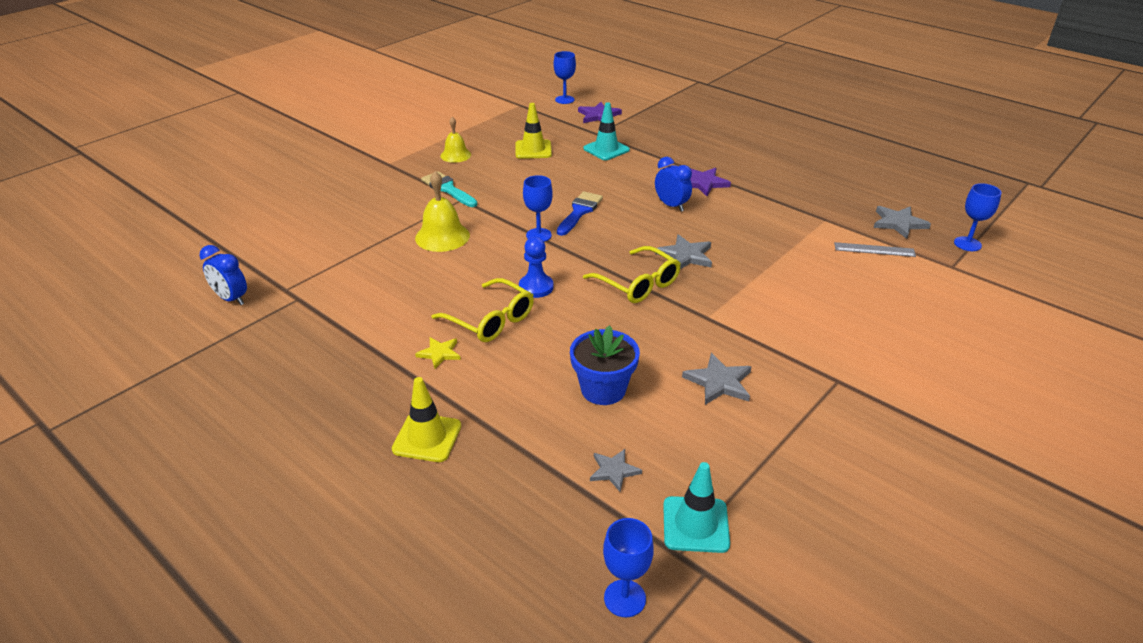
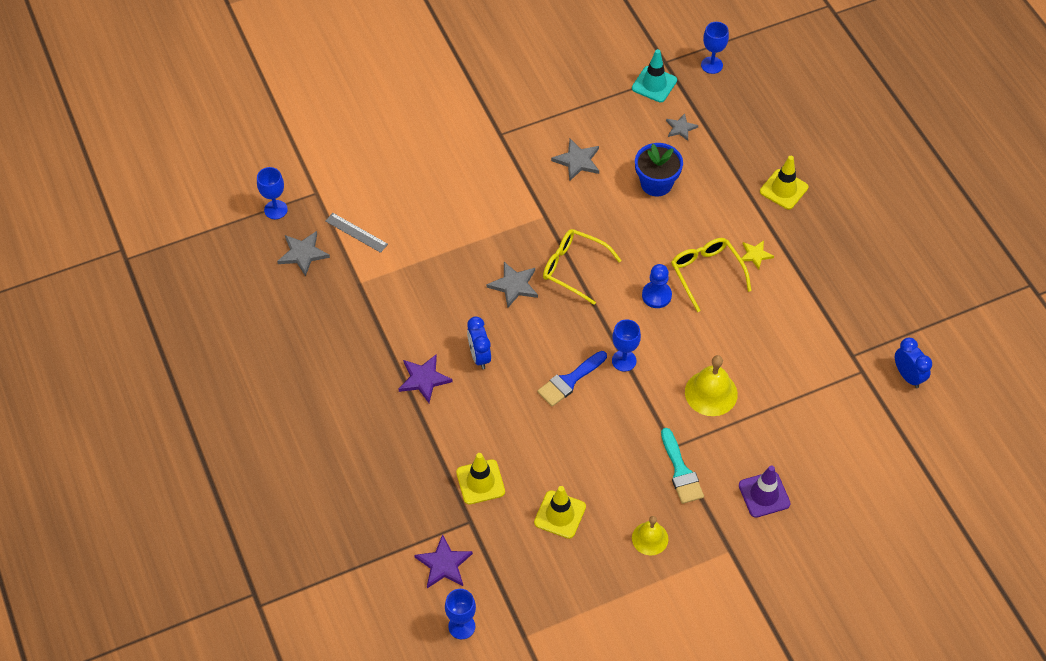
camera: 155 degrees left, 20 degrees up
turquoise traffic cone [583,102,630,160] -> yellow traffic cone [456,453,505,504]
yellow glasses [583,246,681,303] -> yellow glasses turned 45 degrees counterclockwise [543,229,622,305]
none -> purple traffic cone [739,465,791,518]

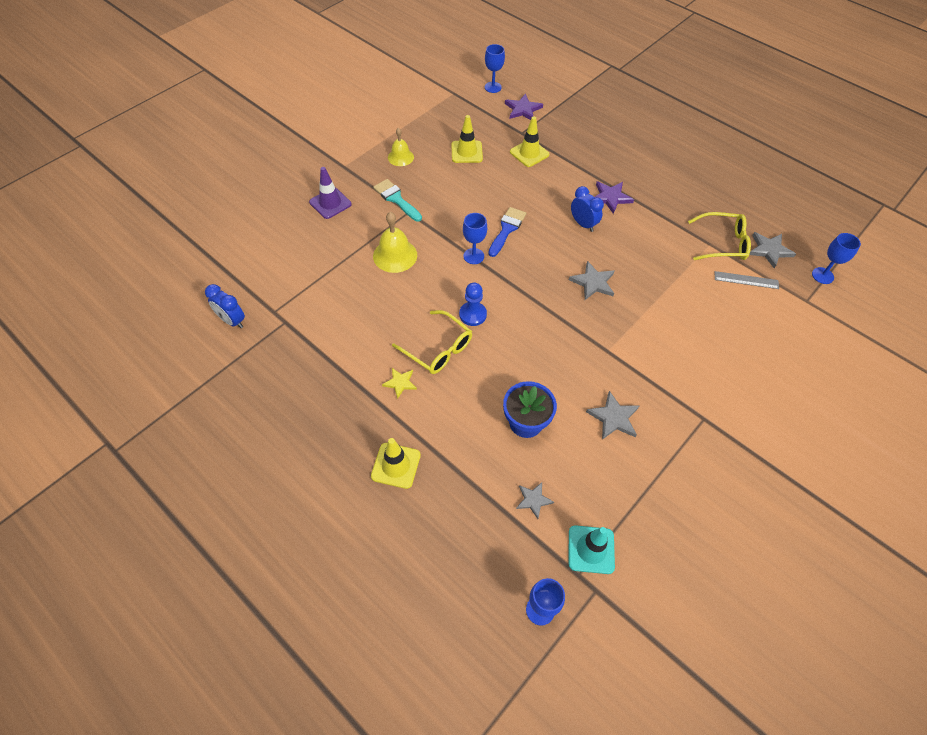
camera: 155 degrees right, 0 degrees up
yellow glasses [543,229,622,305] -> yellow glasses moved to [688,212,751,260]

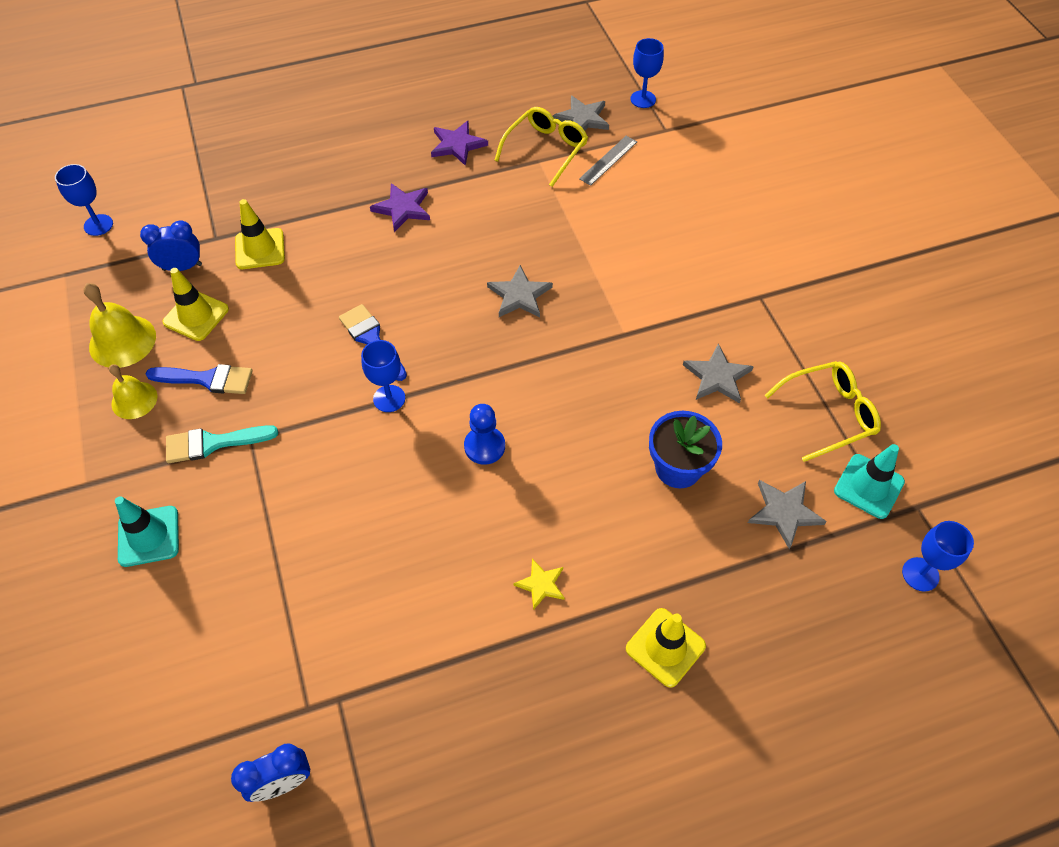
camera: 60 degrees left, 0 degrees up
purple traffic cone [309,167,352,219] -> turquoise traffic cone [115,496,179,567]
yellow bell [373,212,417,273] -> yellow bell moved to [83,283,156,368]
yellow glasses [392,310,472,374] -> yellow glasses moved to [765,361,881,462]
purple star [505,94,543,120] -> purple star moved to [431,121,488,166]
grey star [516,482,554,519] -> grey star [748,480,827,549], size x1.51
blue clock [571,186,604,232] -> blue clock moved to [140,220,202,271]
none -> blue brush [146,364,253,394]

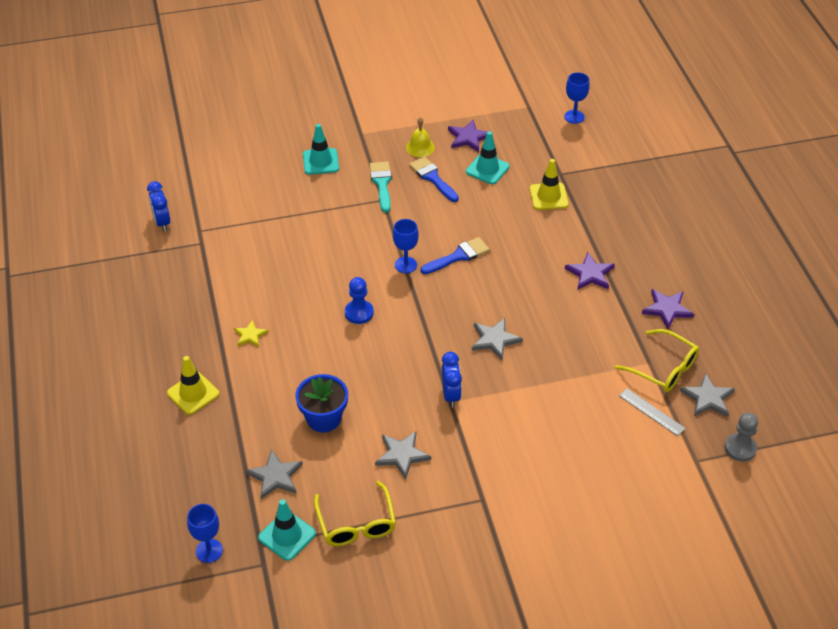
camera: 95 degrees right, 10 degrees down
yellow bell [83,283,156,368] -> purple star [448,120,488,152]
blue clock [140,220,202,271] -> blue clock moved to [442,352,462,408]
blue brush [146,364,253,394] -> blue brush turned 135 degrees clockwise [409,156,459,202]
yellow traffic cone [163,268,229,341] -> turquoise traffic cone [466,131,510,184]
blue goblet [630,38,664,108] -> grey pawn [725,413,758,461]

